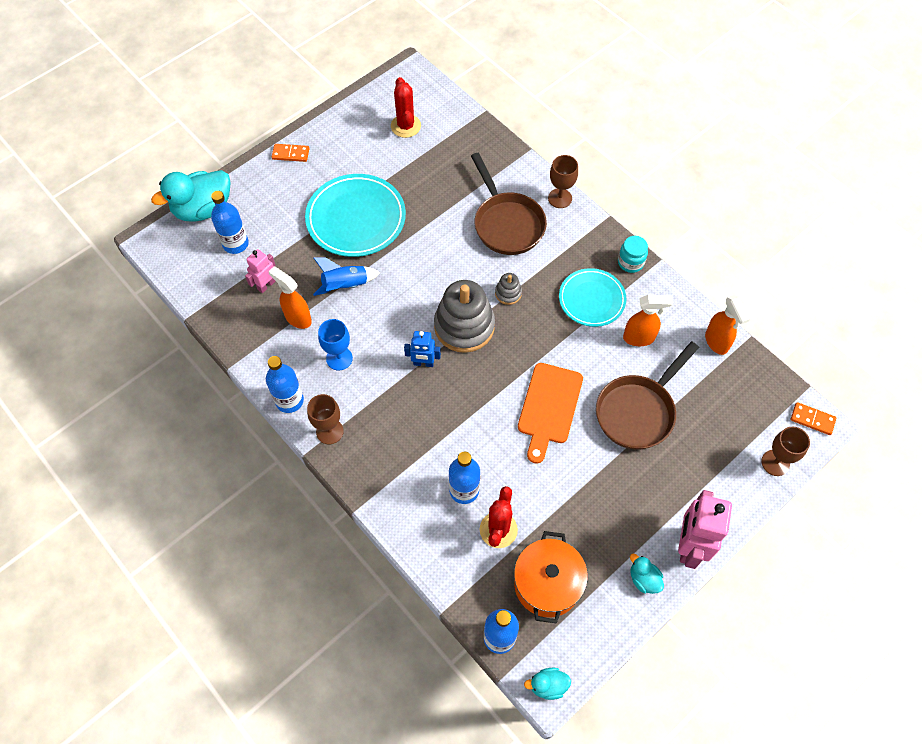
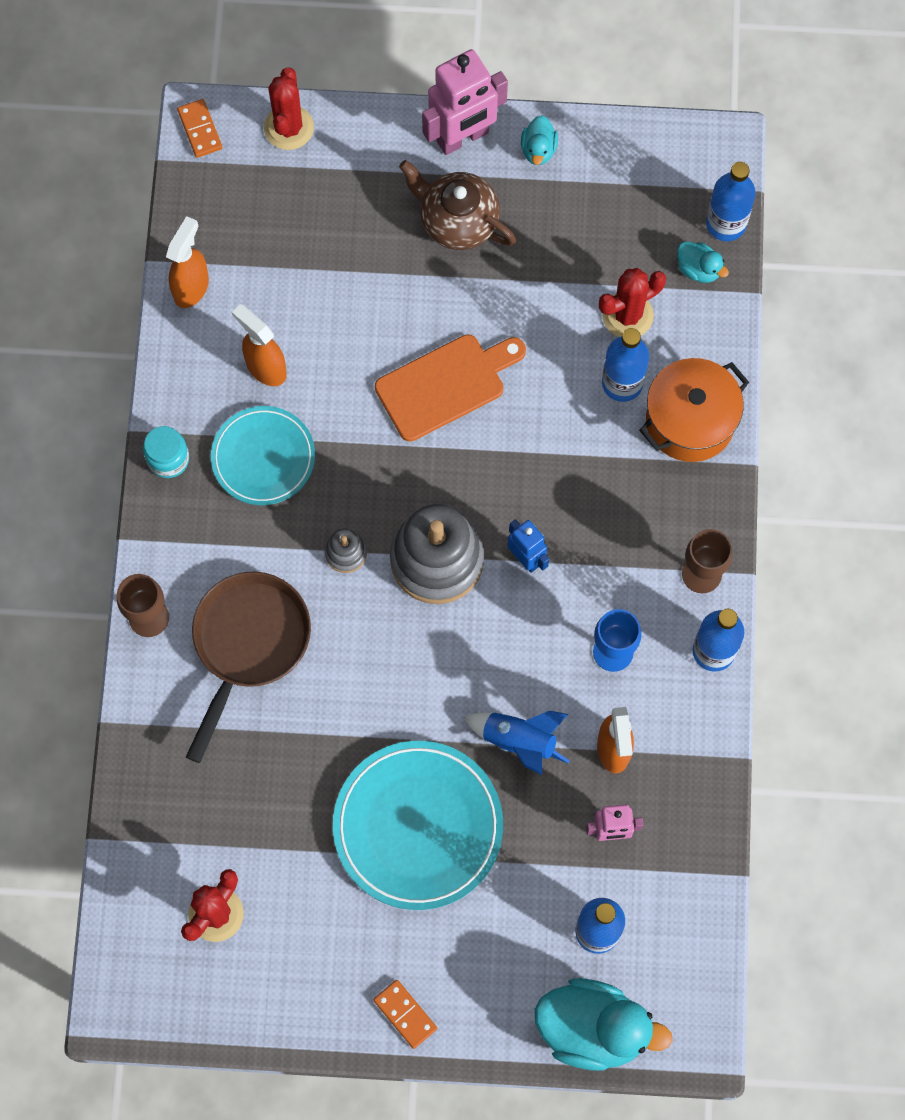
camera: 135 degrees left, 10 degrees up
orange pot [514,531,588,623] -> orange pot moved to [639,358,749,462]
turquoise duck [524,668,571,700] -> turquoise duck moved to [677,242,729,283]
brown pan [596,342,699,450] -> none
brown goblet [761,427,810,476] -> red cactus [264,67,314,150]
none -> brown teapot [399,160,516,250]

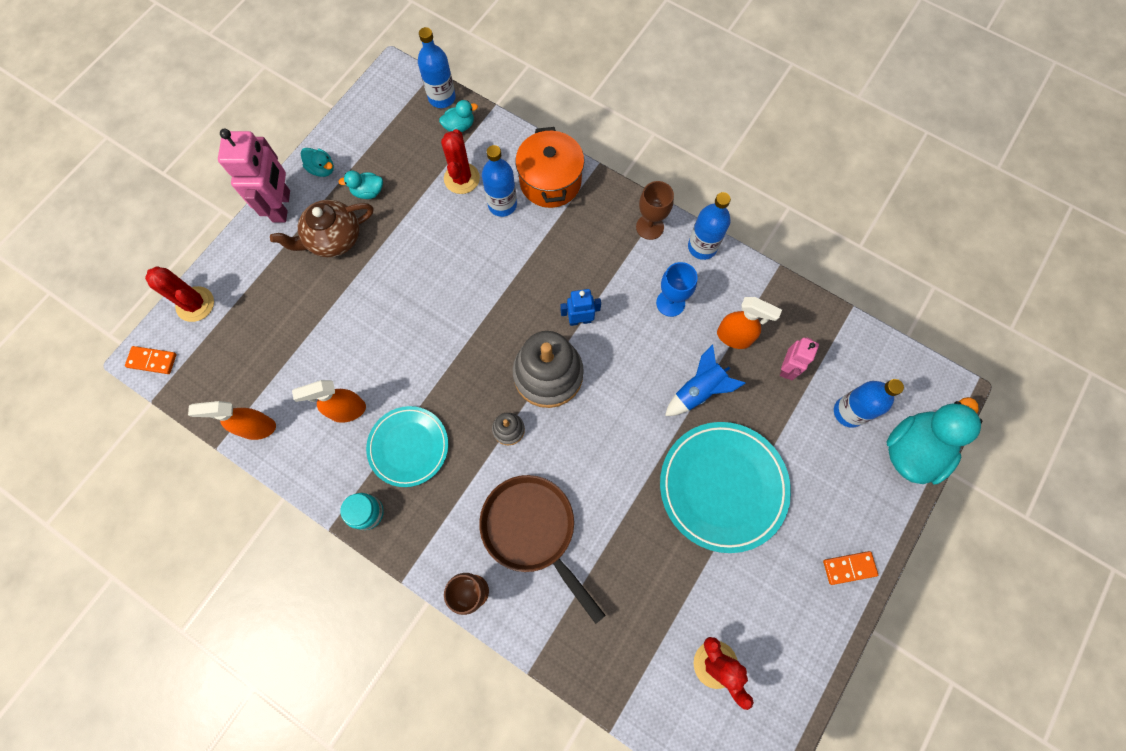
camera: 60 degrees left, 0 degrees up
orange spray bottle [166,216,209,308] -> orange spray bottle turned 60 degrees counterclockwise [188,401,276,440]
orange cutting board [375,335,526,441] -> none
none -> turquoise duck [338,171,383,199]

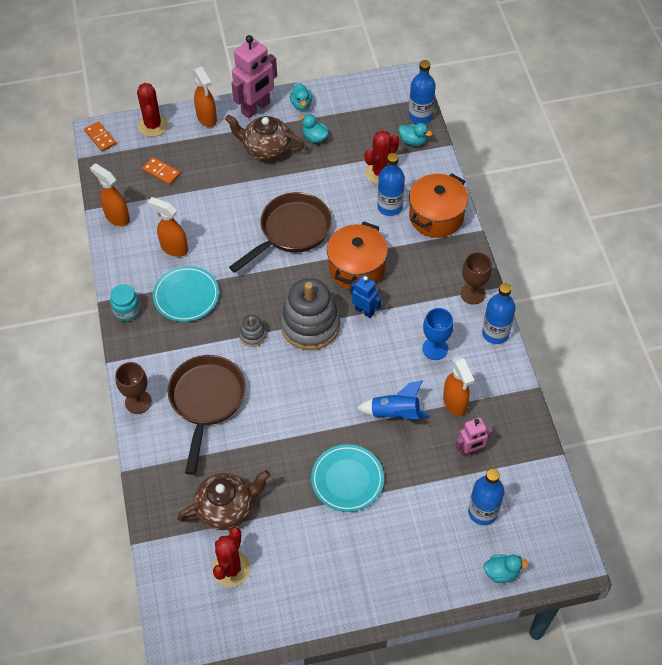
camera: 45 degrees right, 15 degrees down
turquoise plate [660,422,791,553] -> turquoise plate [311,444,384,512], size x0.64
orange domino [823,551,878,585] -> orange domino moved to [142,157,180,185]
turquoise duck [886,397,982,484] -> turquoise duck [484,555,529,583], size x0.47
none -> brown teapot [177,470,270,530]
none -> orange spray bottle [193,67,217,127]
none -> brown pan [229,192,332,273]
none -> orange pot [327,222,388,290]

